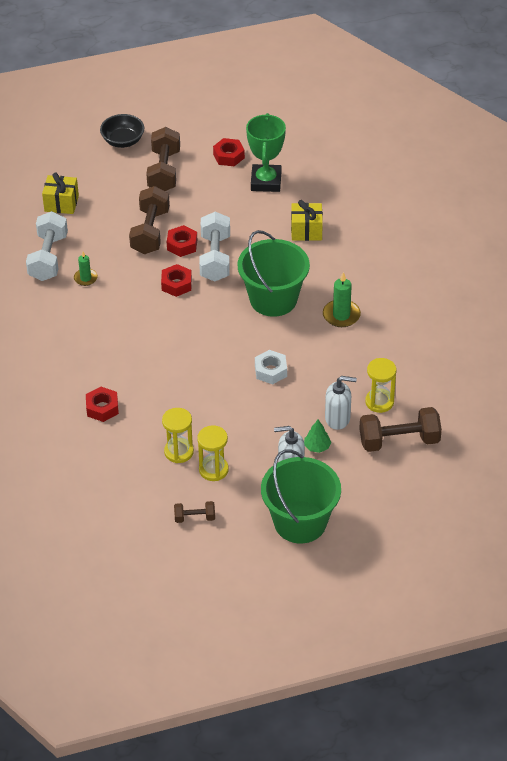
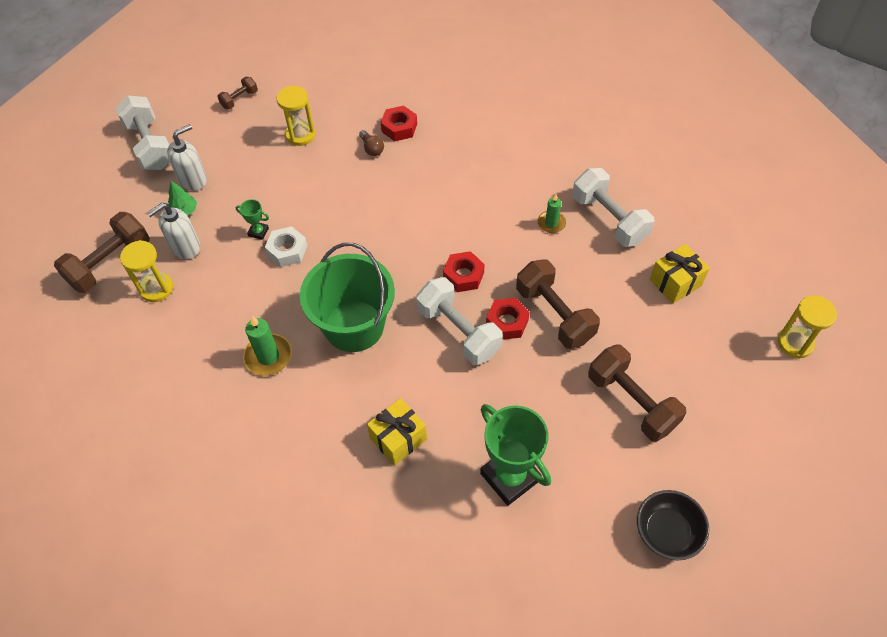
camera: 140 degrees right, 10 degrees up
black bowl [100,114,144,148] -> black bowl moved to [637,490,709,561]
yellow hourglass [197,425,229,481] -> yellow hourglass moved to [778,295,837,359]
red nut [213,138,245,166] -> none
green bucket [261,449,341,543] -> white dumbbell [115,96,170,170]
none -> green trophy [236,199,269,240]
none -> brown light bulb [359,130,384,156]

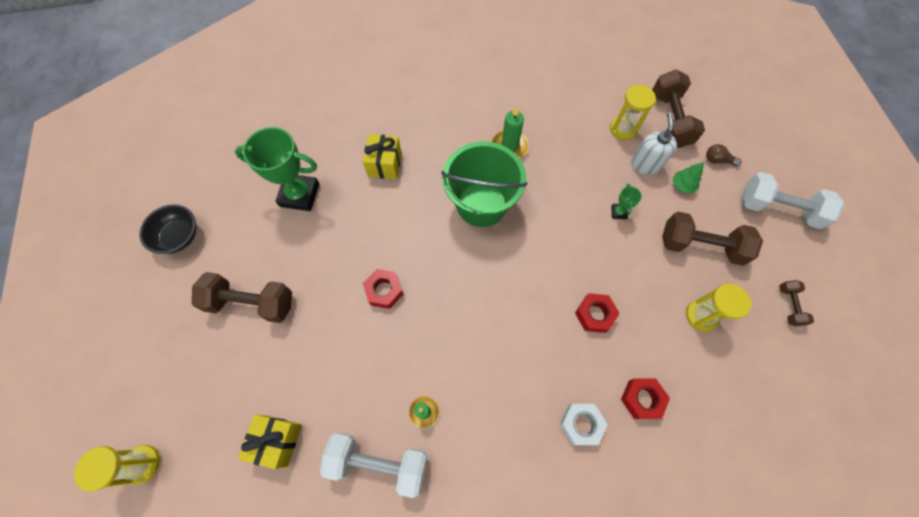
camera: 135 degrees right, 10 degrees up
white soap dispenser [167,124,207,191] -> none
green trophy [236,199,269,240] -> green trophy turned 60 degrees counterclockwise [611,184,642,220]
white nut [265,226,307,267] -> white nut moved to [559,404,608,445]
brown light bulb [359,130,384,156] -> brown light bulb moved to [706,144,741,166]
white dumbbell [416,277,503,365] -> none
red nut [443,251,485,292] -> red nut moved to [575,293,620,333]
brown dumbbell [516,259,600,349] -> brown dumbbell moved to [662,212,763,266]

